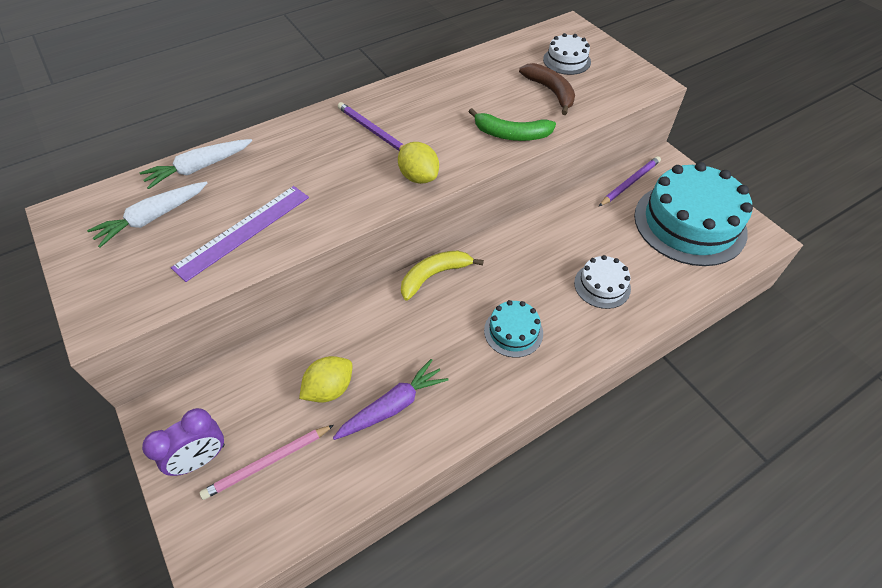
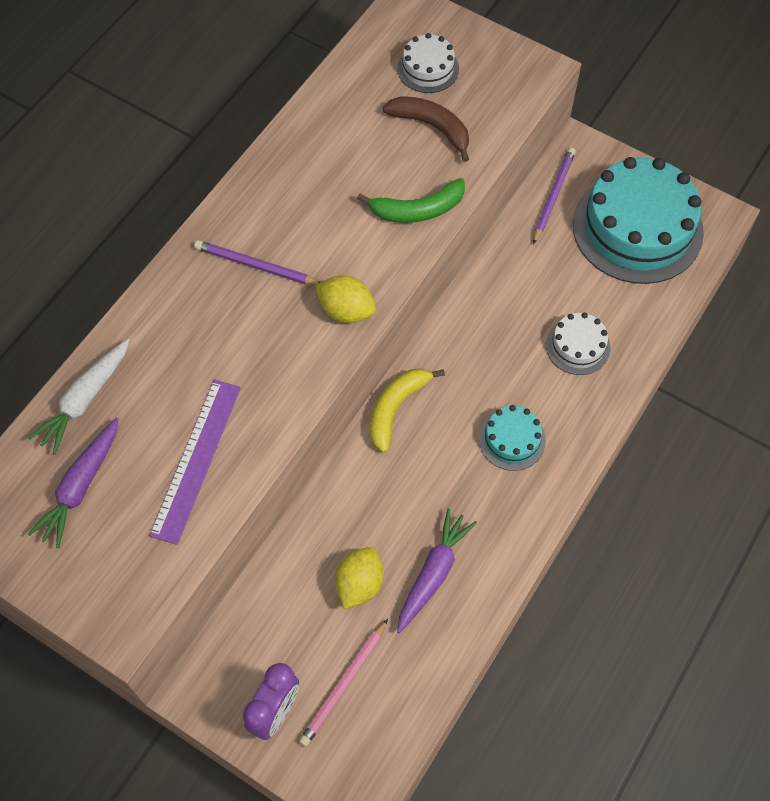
camera: 25 degrees left, 10 degrees up
white carrot [87,182,207,248] -> purple carrot [28,418,119,548]

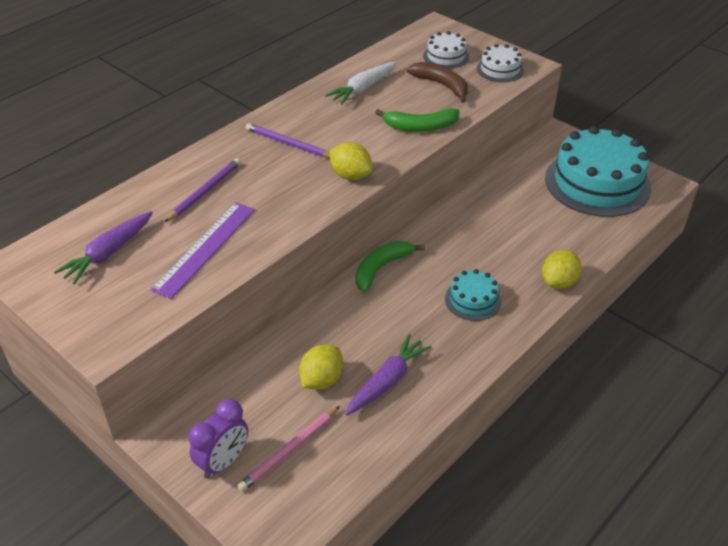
camera: 10 degrees right, 20 degrees down
white carrot [28,339,129,455] -> white carrot moved to [325,62,397,105]
yellow banana [370,368,445,453] -> green banana [355,241,425,292]
purple pencil [533,148,576,245] -> purple pencil moved to [164,158,241,222]
white cake [546,312,610,375] -> white cake moved to [477,44,524,82]
none -> yellow lemon [542,250,582,289]

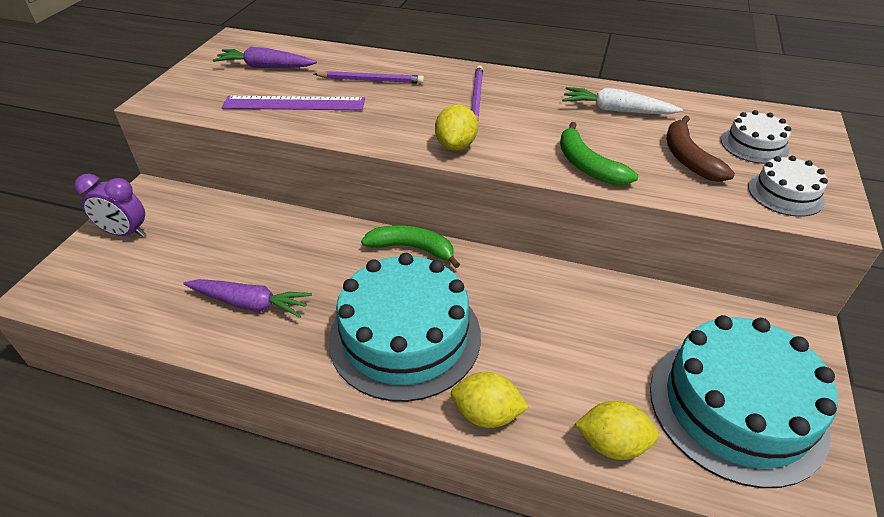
camera: 65 degrees right, 0 degrees up
pink pencil [237,406,340,492] -> none
yellow lemon [299,345,343,390] -> yellow lemon moved to [575,401,659,460]
brown banana [407,62,468,103] -> brown banana turned 150 degrees clockwise [667,116,735,182]
turquoise cake [445,269,502,321] -> turquoise cake [329,253,481,402], size x2.13

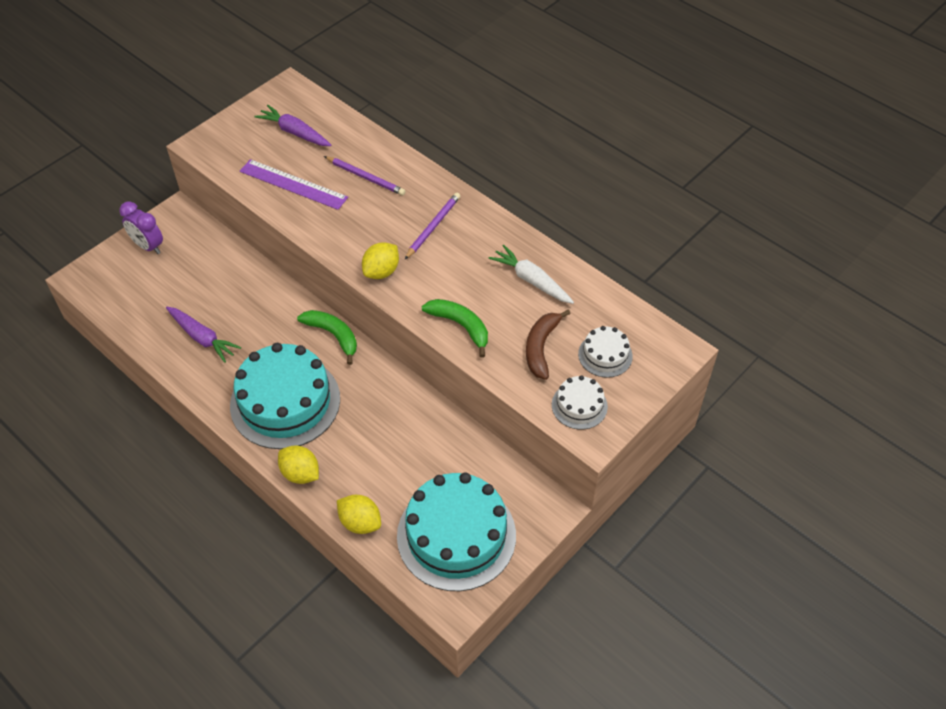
camera: 25 degrees right, 10 degrees up
green banana [560,122,638,185] -> green banana turned 135 degrees clockwise [422,299,488,358]

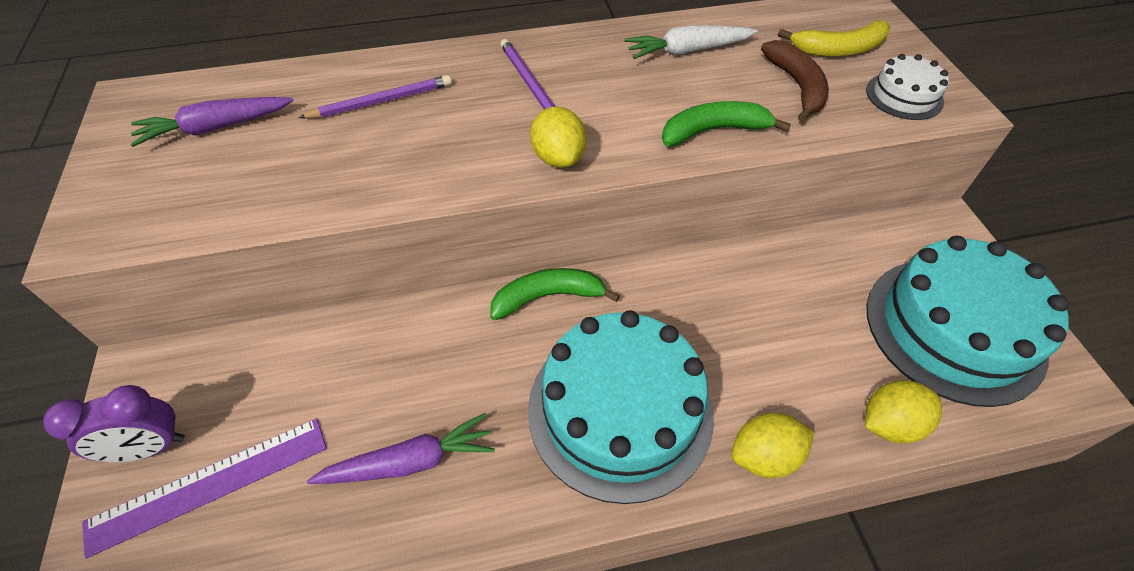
camera: 55 degrees left, 0 degrees up
purple ruler [240,159,348,210] -> purple ruler moved to [82,418,327,558]
brown banana [526,309,571,380] -> brown banana turned 150 degrees counterclockwise [761,40,829,122]
white cake [578,326,633,378] -> yellow banana [778,20,890,57]

